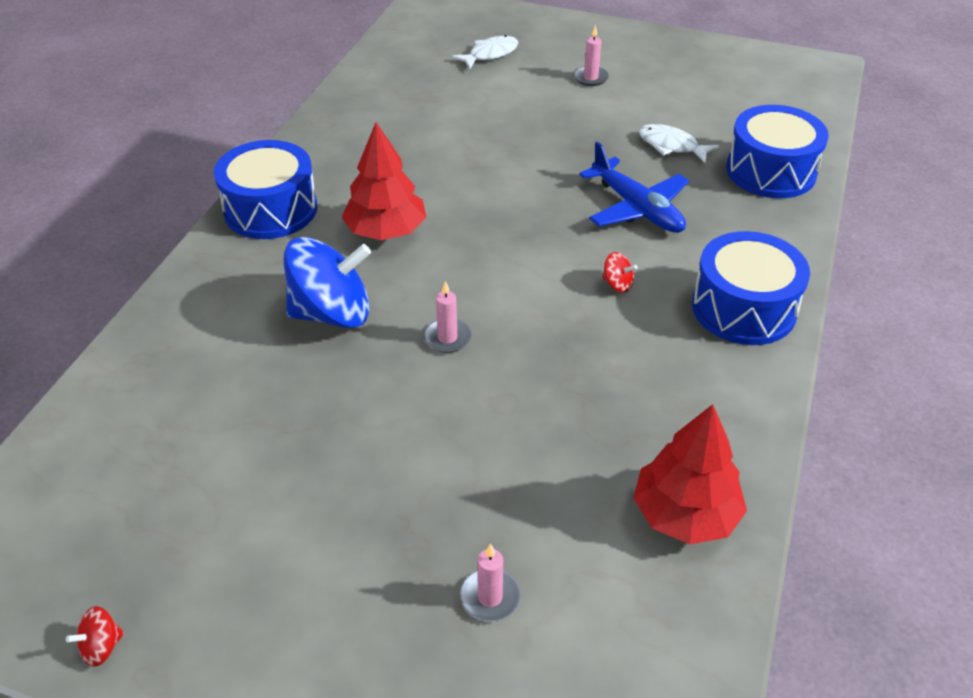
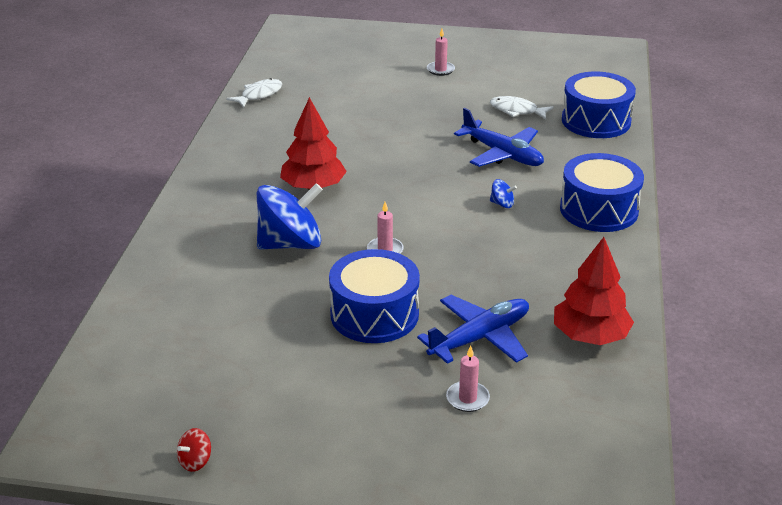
camera: 10 degrees left, 10 degrees down
blue drum [214,140,317,239] -> blue drum moved to [329,249,420,343]
white fish [452,35,518,69] -> white fish moved to [226,78,282,108]
red spinning top [602,252,637,293] -> blue spinning top [490,179,517,208]
none -> blue plane [417,295,529,364]

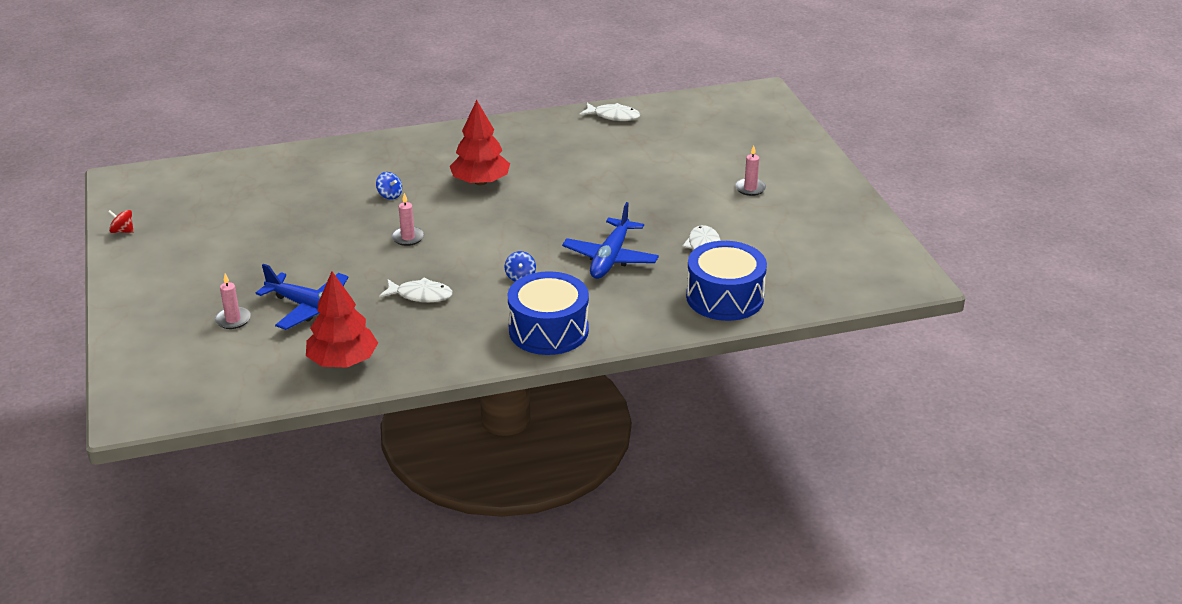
camera: 65 degrees right, 0 degrees up
blue spinning top [257,183,323,250] -> blue spinning top [376,172,402,200], size x0.40
blue drum [329,249,420,343] -> none
none -> white fish [379,278,453,302]

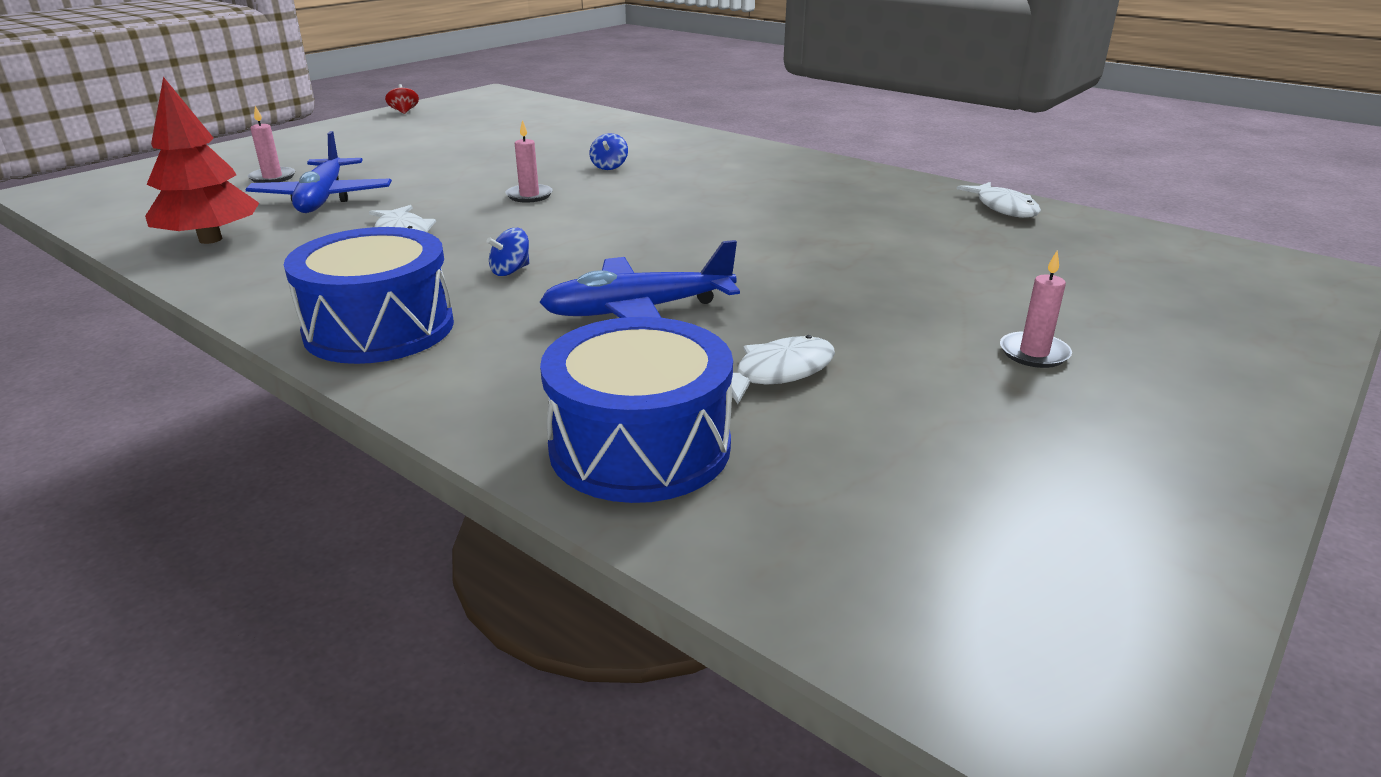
camera: 55 degrees right, 5 degrees down
red tree [450,100,510,185] -> none

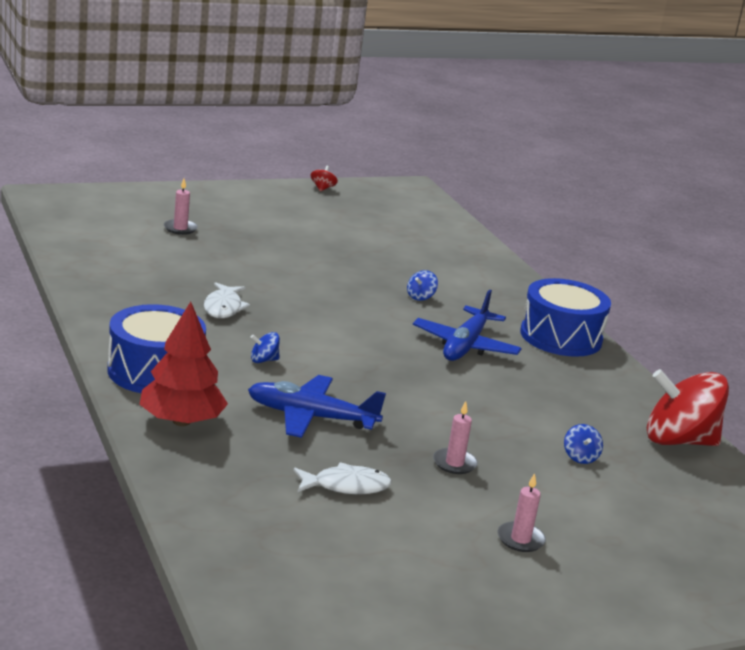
camera: 25 degrees right, 5 degrees down
red tree [145,77,259,244] -> red tree moved to [139,302,228,426]
blue plane [245,131,392,213] -> blue plane moved to [413,290,522,361]
pink candle [506,120,553,203] -> pink candle moved to [433,401,478,474]
blue drum [540,317,733,503] -> blue drum moved to [520,278,611,357]
white fish [957,182,1041,218] -> red spinning top [647,369,729,446]
none -> blue spinning top [564,424,603,464]

